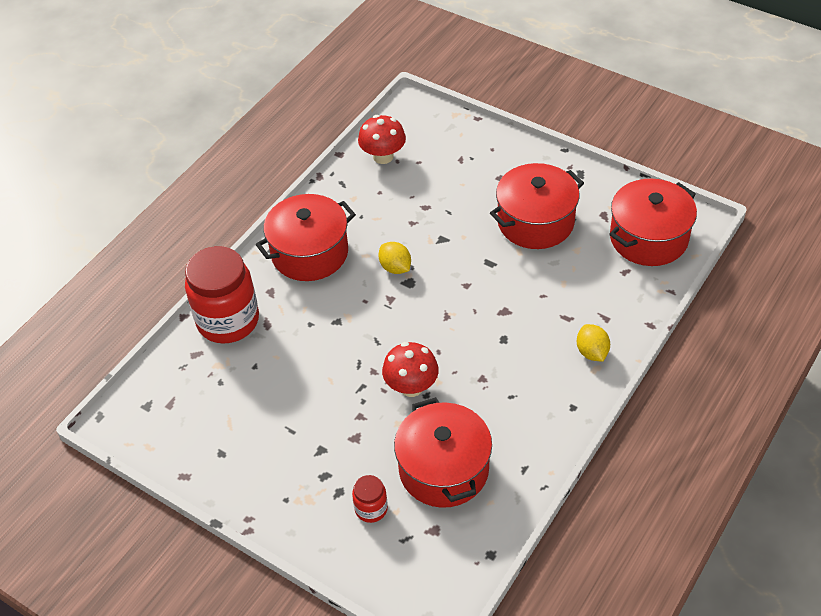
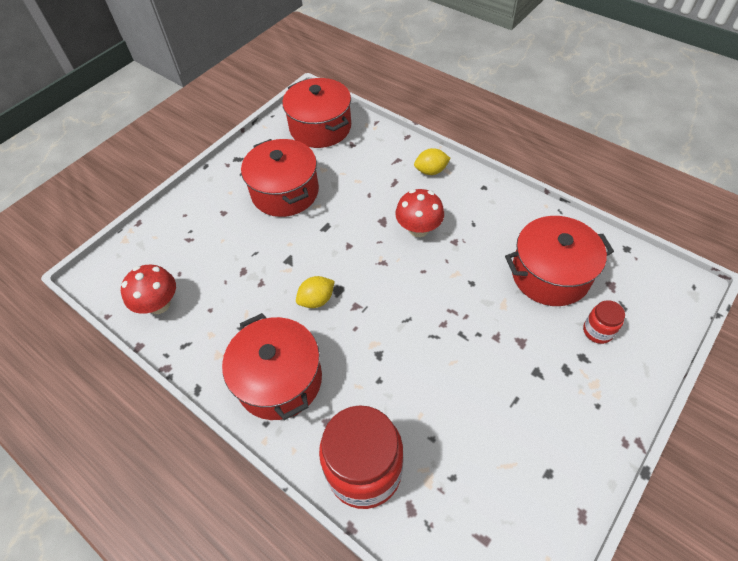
camera: 85 degrees left, 5 degrees up
red mushroom [382,342,439,397] -> red mushroom moved to [395,189,444,237]

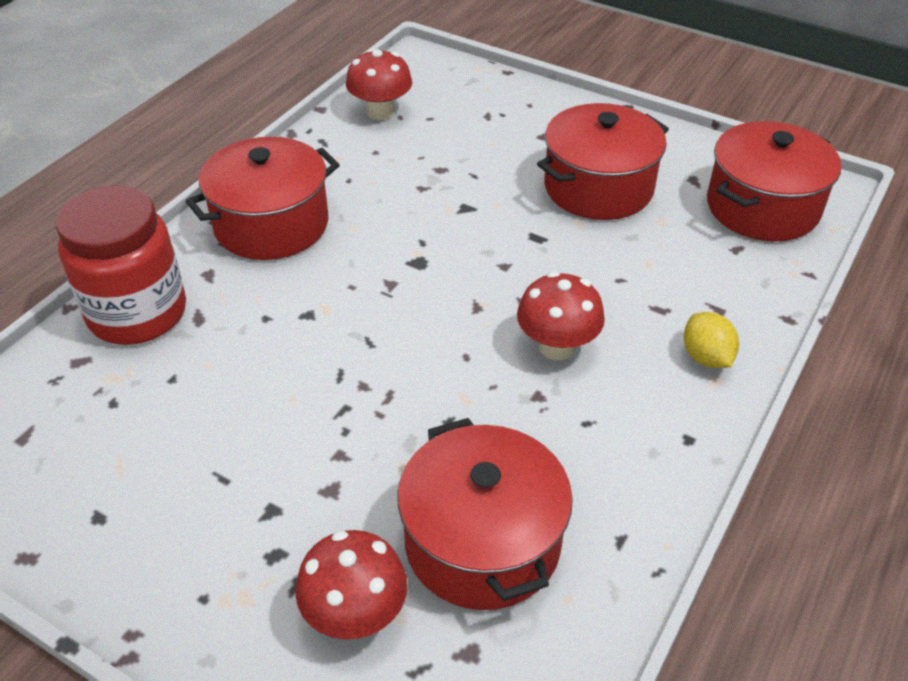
camera: 80 degrees right, 10 degrees down
yellow lemon [296,276,335,308] -> none
red jar [583,300,625,344] -> red mushroom [296,530,408,639]

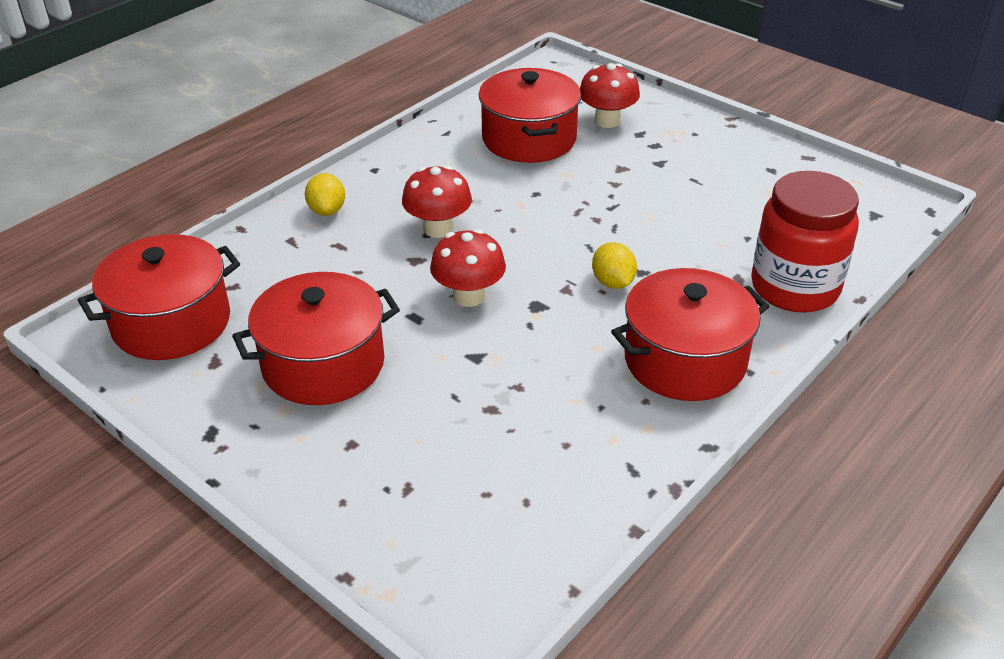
camera: 170 degrees left, 5 degrees down
red mushroom [346,49,412,120] -> red mushroom moved to [430,229,506,307]
none -> yellow lemon [592,242,637,289]

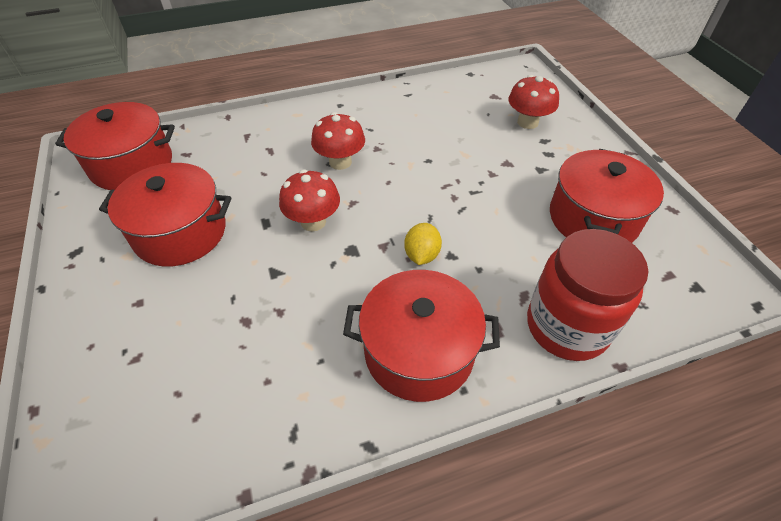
camera: 30 degrees right, 10 degrees up
yellow lemon [305,173,345,216] -> none
red pot [478,68,581,163] -> red pot moved to [550,149,664,243]

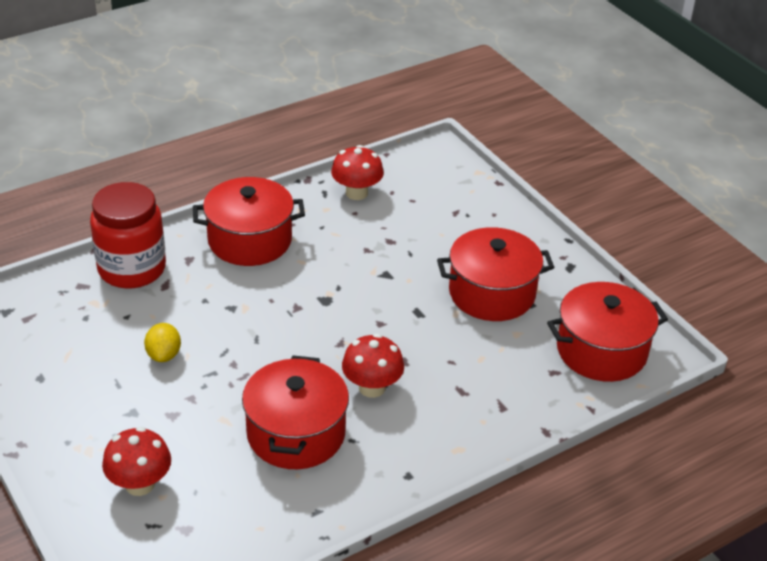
camera: 165 degrees right, 10 degrees down
red mushroom [279,170,340,231] -> red mushroom moved to [331,145,384,200]
yellow lemon [404,223,442,265] -> yellow lemon moved to [144,323,181,362]
red pot [550,149,664,243] -> red pot moved to [242,355,349,469]

